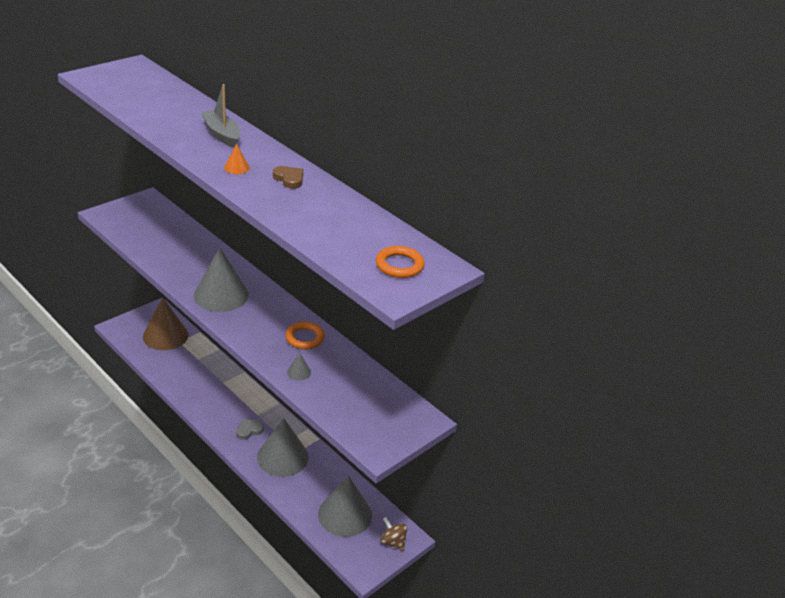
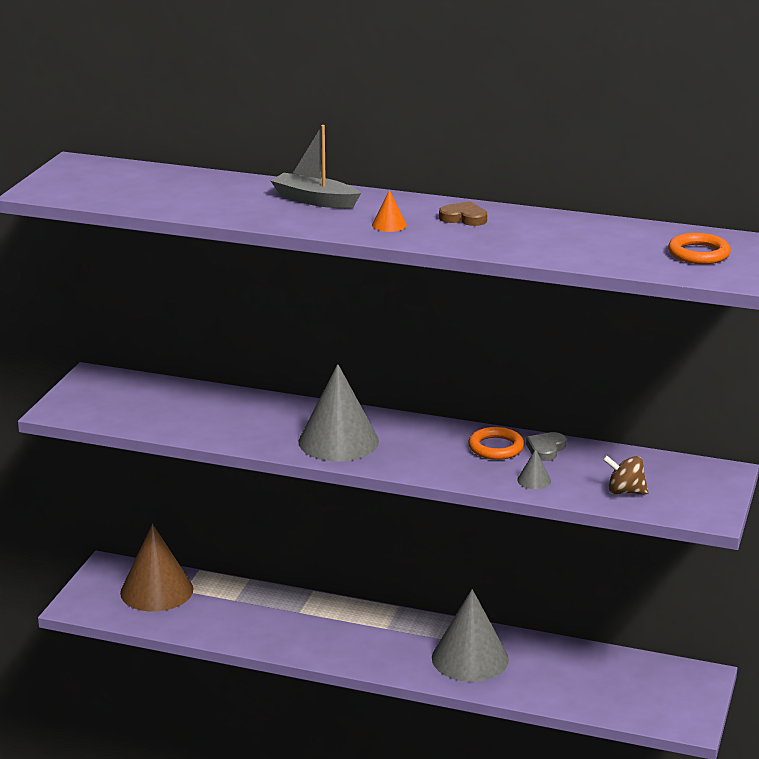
camera: 25 degrees left, 10 degrees down
grey heart [236,419,264,440] -> grey heart moved to [526,432,567,461]
grey cone [318,475,372,537] -> none
brown spinning top [380,517,407,551] -> brown spinning top moved to [603,455,649,494]

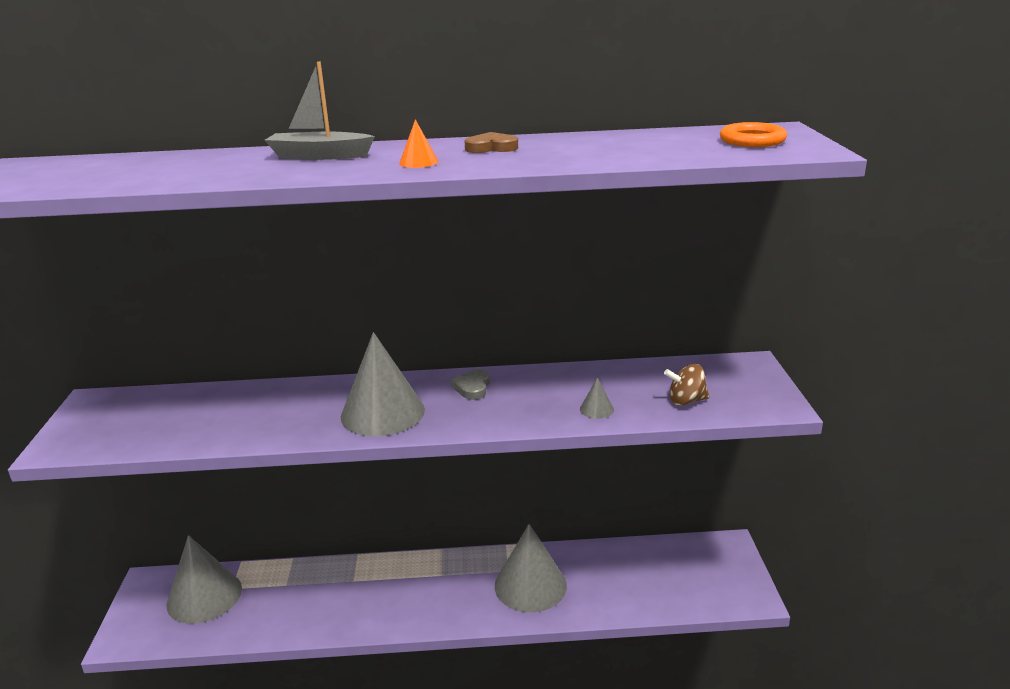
camera: 20 degrees left, 0 degrees up
brown cone [120,524,193,612] -> grey cone [167,535,242,624]
orange ring [468,427,524,460] -> none
grey heart [526,432,567,461] -> grey heart moved to [451,369,490,400]

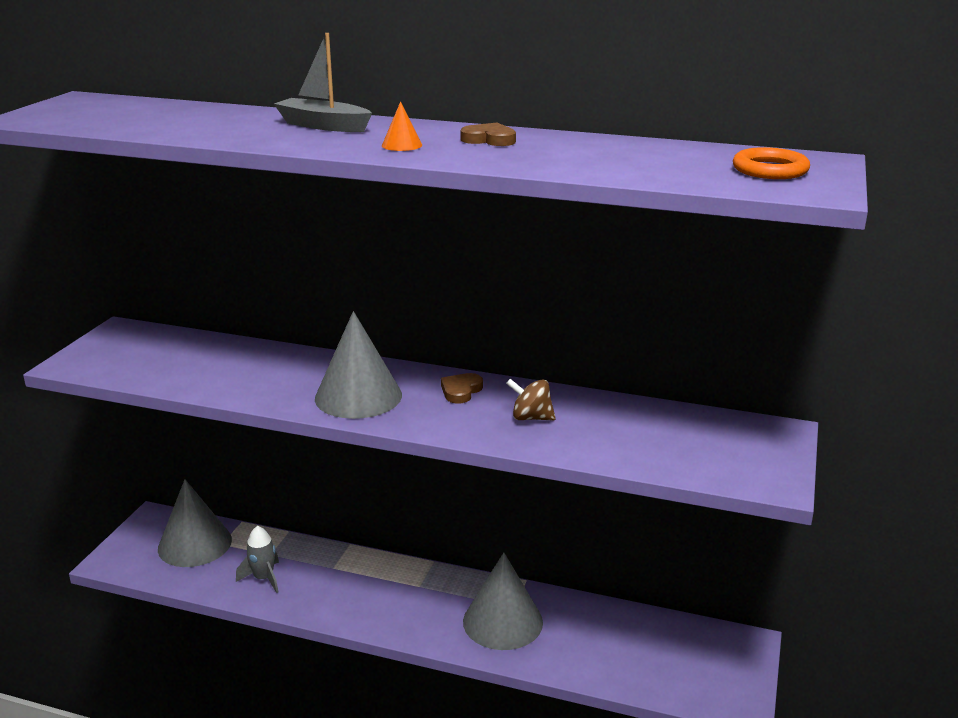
camera: 20 degrees right, 0 degrees up
grey heart [451,369,490,400] -> brown heart [441,373,483,404]
grey cone [580,377,614,419] -> none
brown spinning top [664,364,709,406] -> brown spinning top moved to [506,379,556,421]
none -> grey rocket [236,526,279,593]

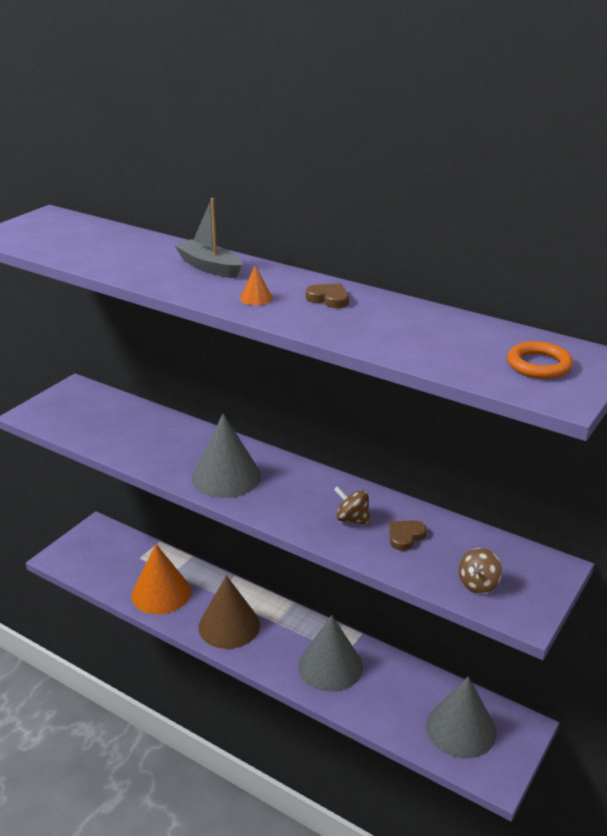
camera: 15 degrees right, 5 degrees up
grey cone [158,479,232,567] -> grey cone moved to [426,676,497,759]
grey rocket [236,526,279,593] -> orange cone [132,544,191,614]
brown heart [441,373,483,404] -> brown heart moved to [390,520,427,551]
none -> brown cone [198,576,260,649]
none -> brown spinning top [458,548,502,594]

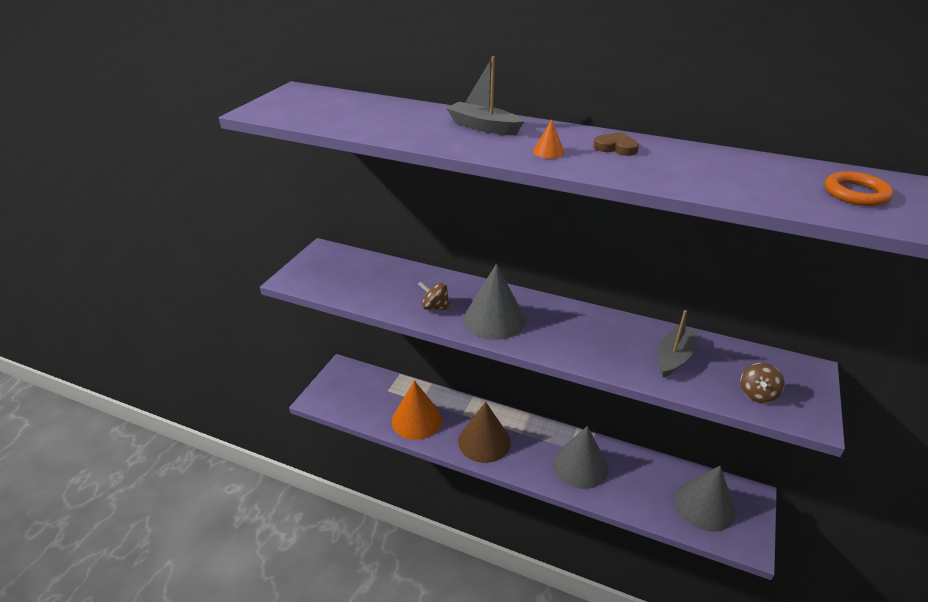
camera: 10 degrees left, 5 degrees up
brown spinning top [334,486,371,525] -> brown spinning top moved to [418,281,451,310]
brown heart [390,520,427,551] -> grey boat [658,310,698,377]

